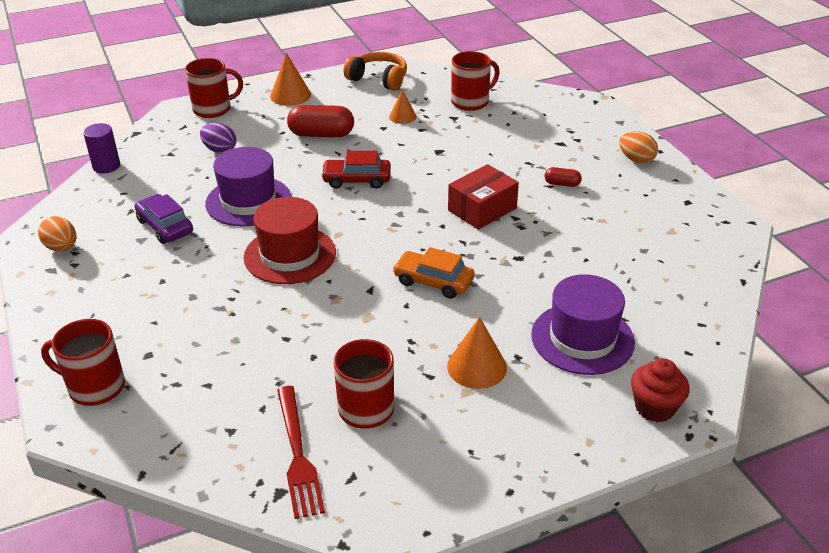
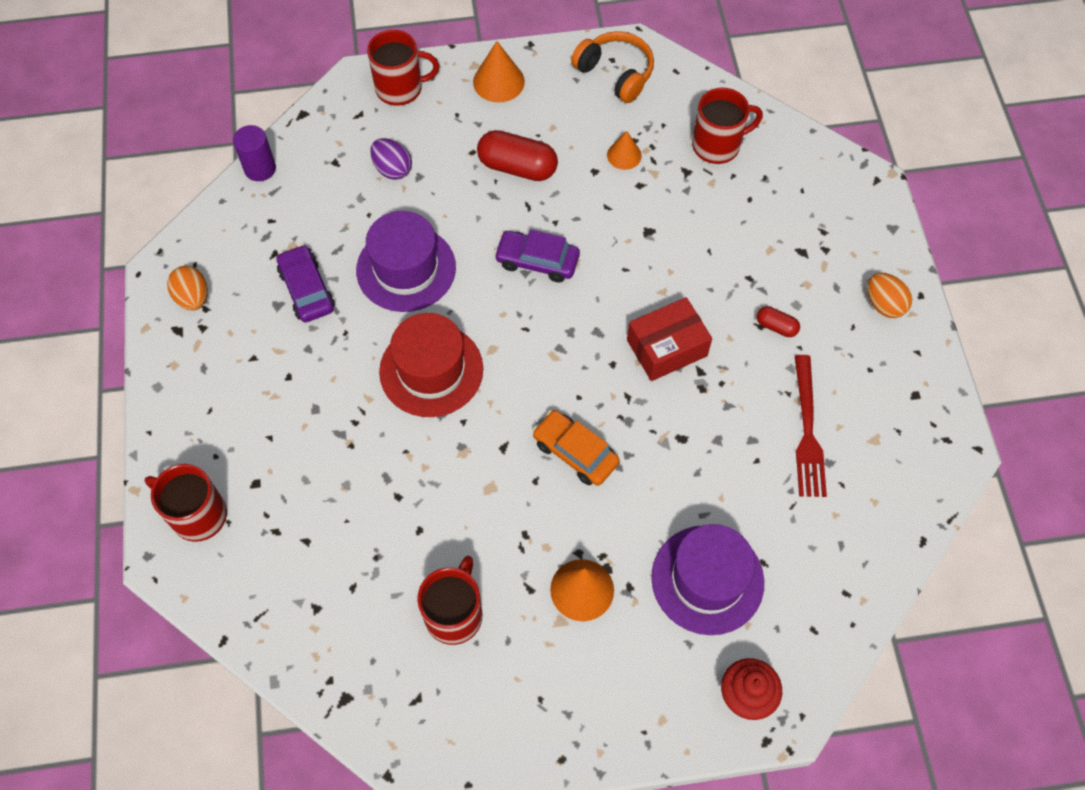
camera: 15 degrees right, 25 degrees up
red fork [277,386,325,519] -> red fork moved to [795,355,827,497]
red car [321,151,391,189] -> purple car [494,230,580,283]

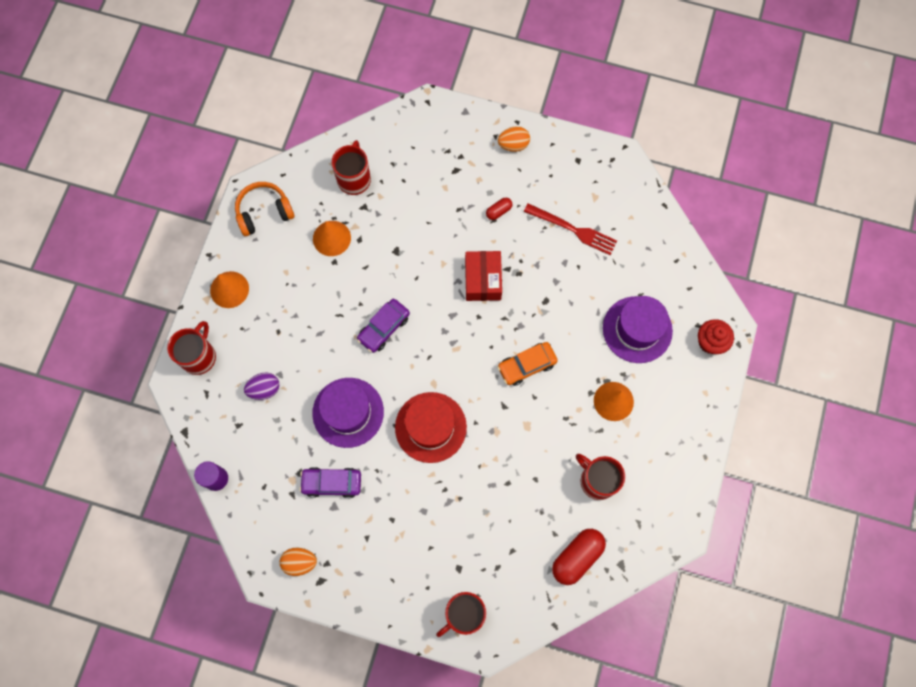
camera: 65 degrees left, 10 degrees up
red capsule [477,130,558,181] -> red capsule moved to [552,529,606,585]
orange cone [607,131,642,170] -> orange cone [313,221,351,256], size x1.54

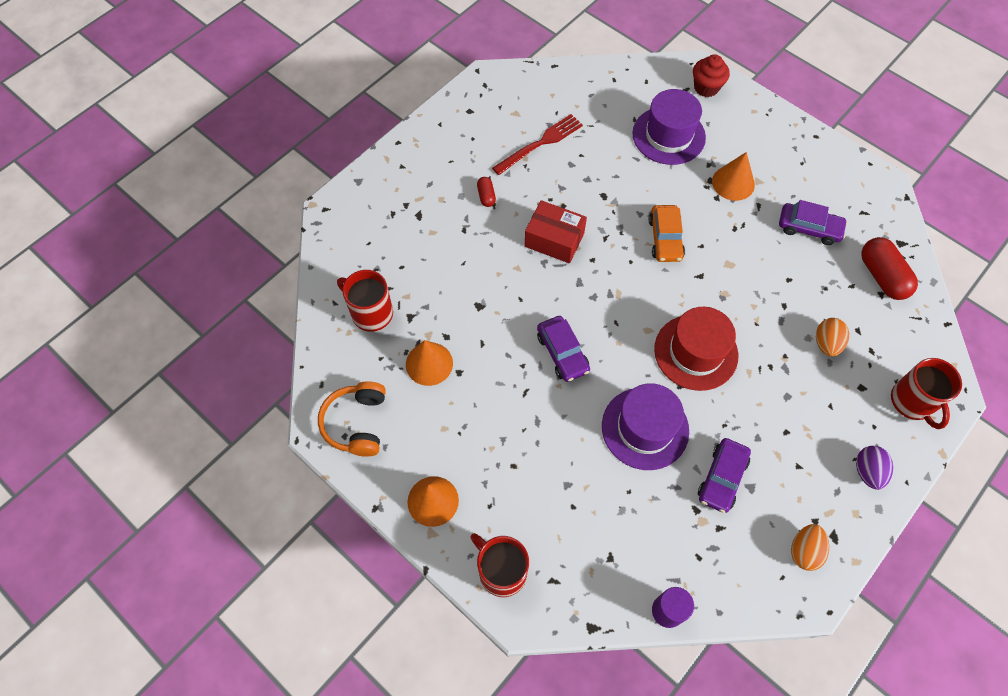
camera: 65 degrees left, 10 degrees down
purple egg [244,372,279,400] -> purple egg moved to [856,446,893,490]
orange egg [498,126,530,152] -> orange egg moved to [816,318,849,356]
red mug [576,454,625,500] -> purple car [779,200,848,245]

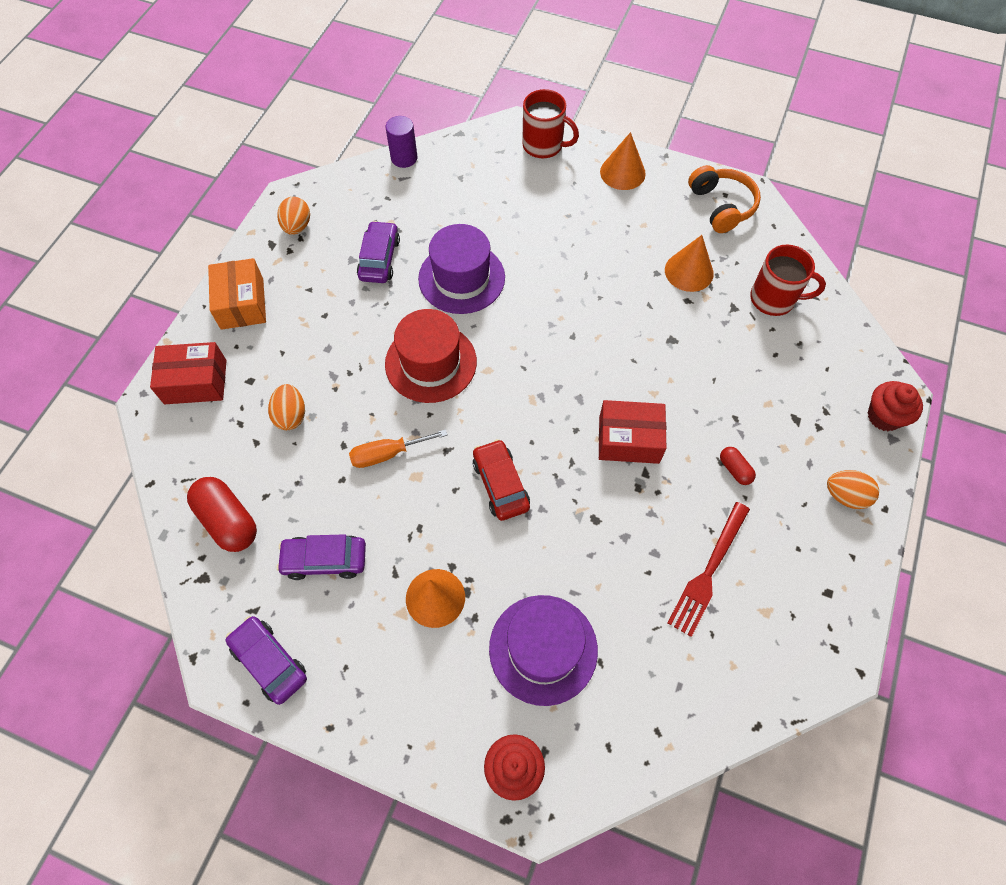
camera: 160 degrees right, 0 degrees up
purple car [537,316,590,382] -> purple car moved to [226,616,307,705]
orange car [649,205,685,262] -> red car [473,439,530,521]
purple egg [856,446,893,490] -> orange box [208,258,266,330]
red mug [891,358,962,429] -> red box [150,342,227,404]
none -> orange screwdriver [349,429,448,468]
none -> orange egg [827,470,879,509]
none -> red cupcake [868,381,923,431]

